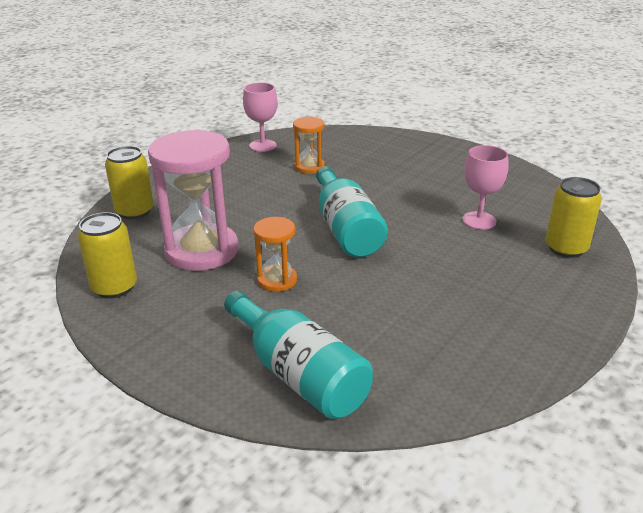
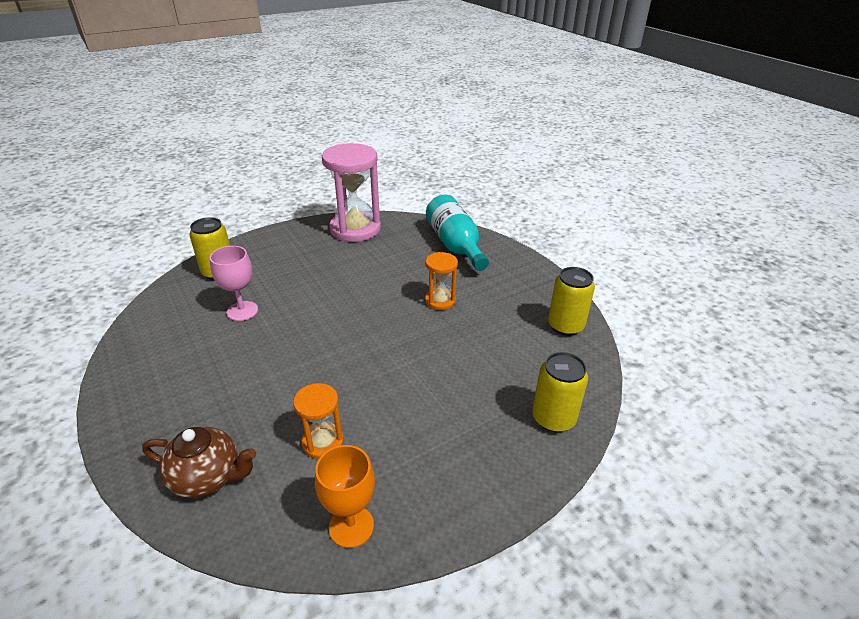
camera: 160 degrees left, 5 degrees up
pink hourglass [148,129,238,271] -> pink hourglass moved to [322,143,381,242]
pink goblet [243,82,277,152] -> orange goblet [315,445,375,548]
turquoise bottle [316,166,388,257] -> none
none -> brown teapot [142,427,256,498]

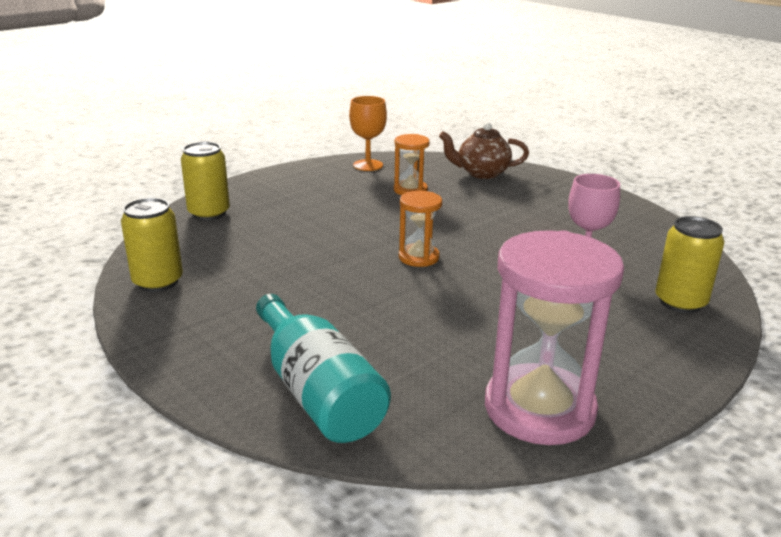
camera: 170 degrees right, 10 degrees down
orange hourglass [425,252,458,310] -> orange hourglass moved to [399,191,442,267]

